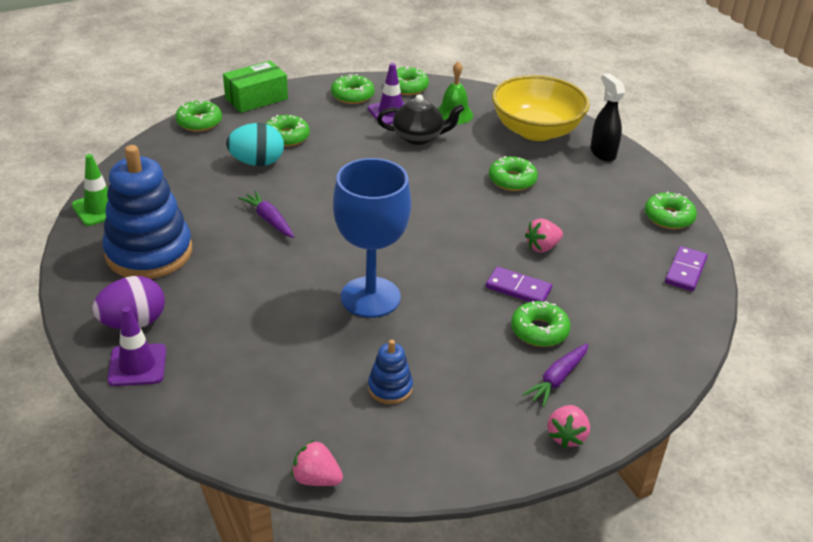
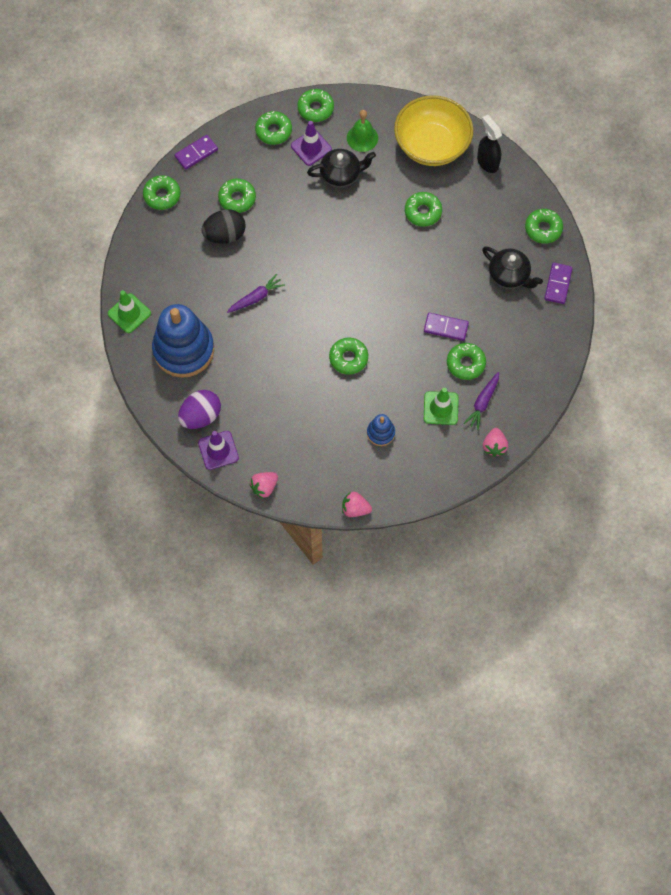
camera: 10 degrees left, 30 degrees up
green box [223,61,288,113] -> purple domino [175,135,218,170]
turquoise egg [226,123,284,166] -> black egg [201,210,246,244]
purple carrot [238,191,294,238] -> purple carrot turned 105 degrees clockwise [227,274,285,313]
blue goblet [333,158,411,318] -> green donut [329,337,368,375]
pink strawberry [525,218,563,253] -> pink strawberry moved to [249,472,278,499]
none -> green traffic cone [424,388,459,425]
none -> black teapot [482,247,543,289]

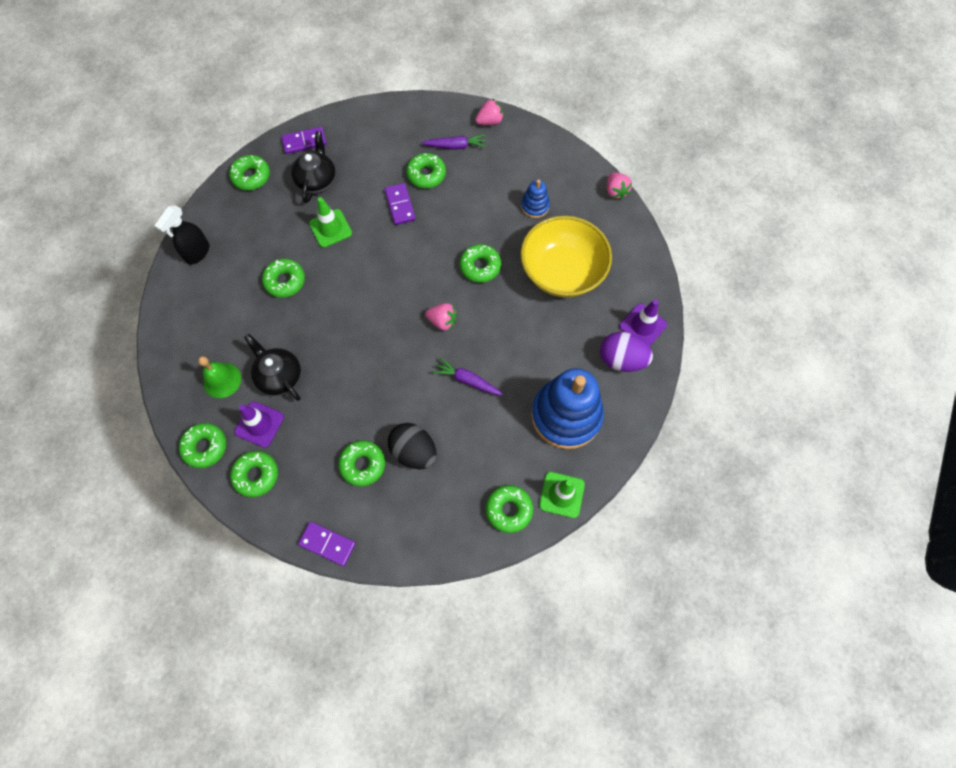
camera: 120 degrees left, 0 degrees up
green donut [143,175,181,210] -> green donut moved to [486,485,533,533]
pink strawberry [249,472,278,499] -> pink strawberry moved to [425,303,457,331]
yellow bowl [394,95,473,166] -> yellow bowl moved to [520,216,612,297]
green traffic cone [424,388,459,425] -> green traffic cone moved to [309,197,352,248]

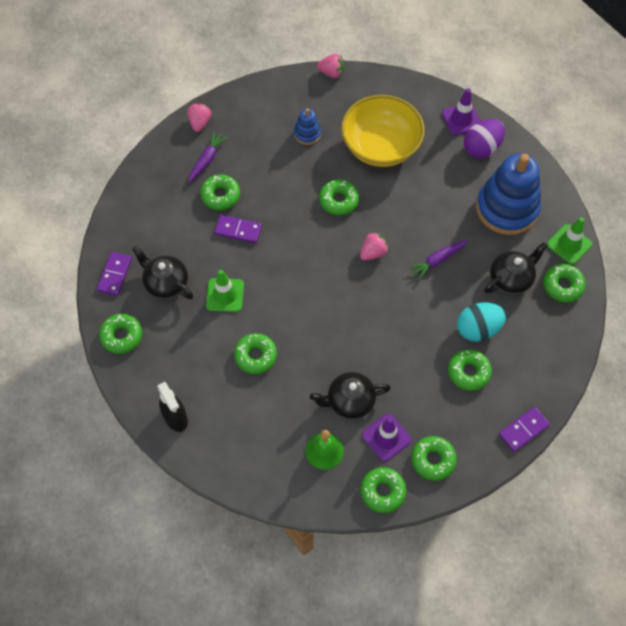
camera: 60 degrees left, 5 degrees down
black egg [388,423,437,469] -> turquoise egg [457,303,506,342]
none -> black teapot [484,242,547,295]

